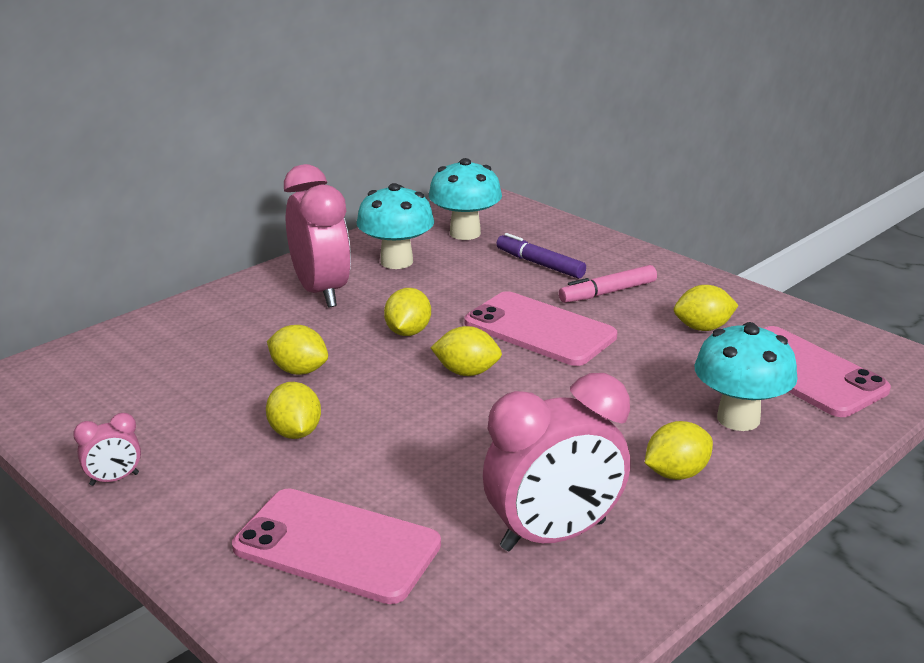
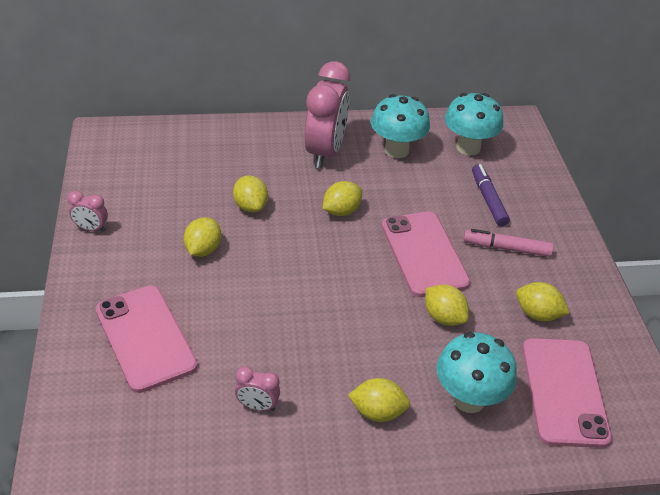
camera: 35 degrees right, 15 degrees up
yellow lemon [431,326,502,376] -> yellow lemon moved to [425,284,469,326]
pink clock [483,373,630,551] -> pink clock [235,366,280,411], size x0.44

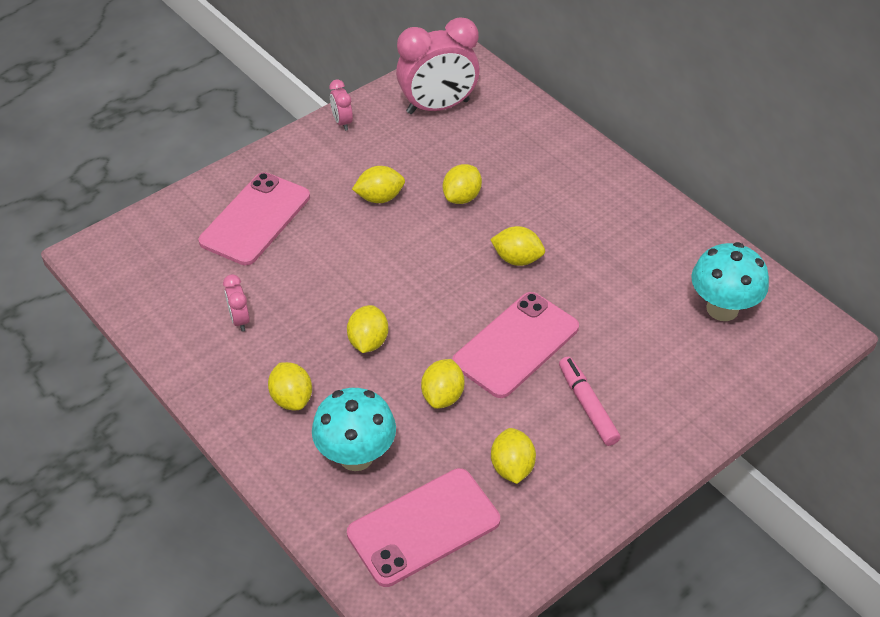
camera: 60 degrees right, 5 degrees up
pink clock [304,61,350,168] -> pink clock moved to [396,17,480,114]
turquoise mushroom [371,94,430,158] -> none
purple marker [472,164,510,226] -> none
none -> yellow lemon [347,305,388,353]

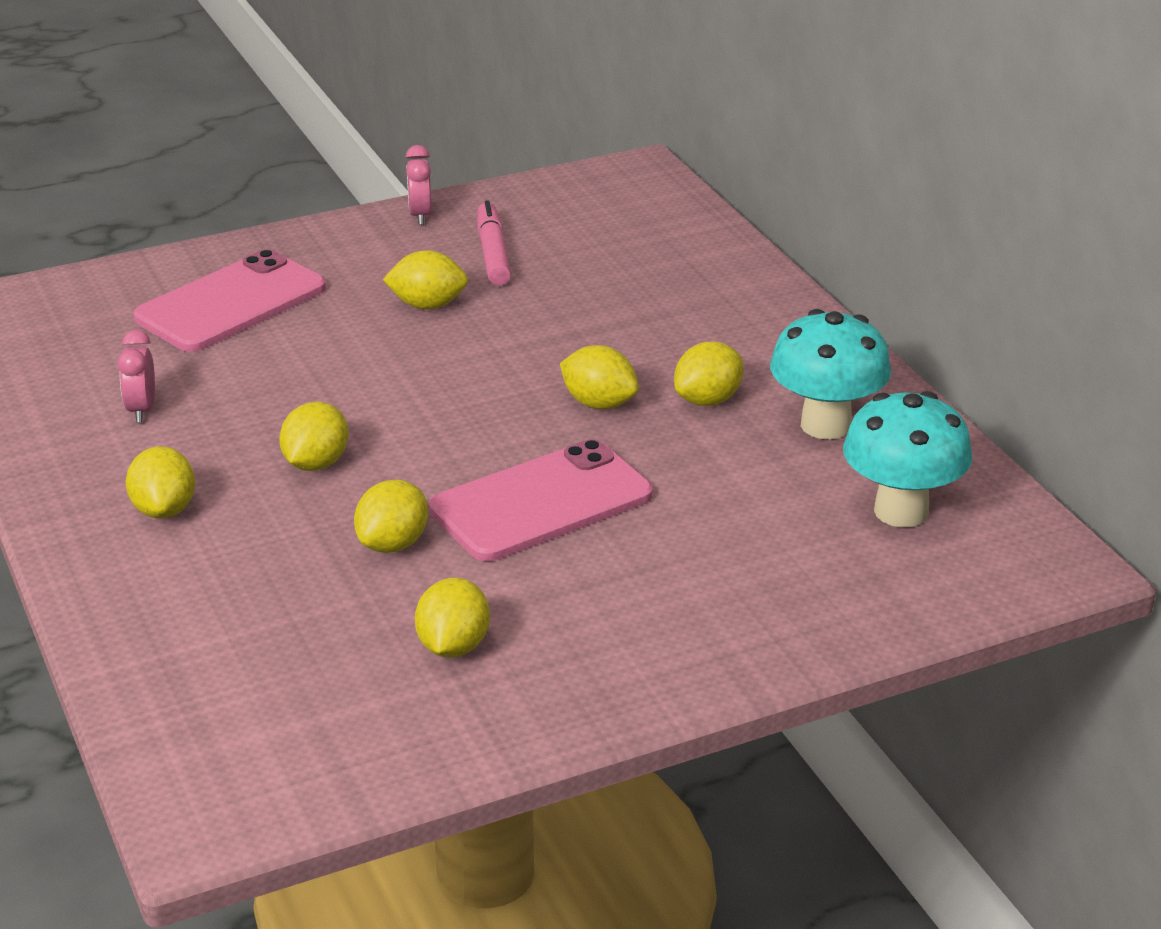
camera: 15 degrees right, 15 degrees down
turquoise mushroom [312,388,396,471] -> turquoise mushroom moved to [770,309,891,440]
pink phone [347,468,500,587] -> none
pink clock [396,17,480,114] -> none
yellow lemon [443,164,482,204] -> yellow lemon moved to [674,342,744,406]
pink marker [559,357,621,446] -> pink marker moved to [477,200,511,286]

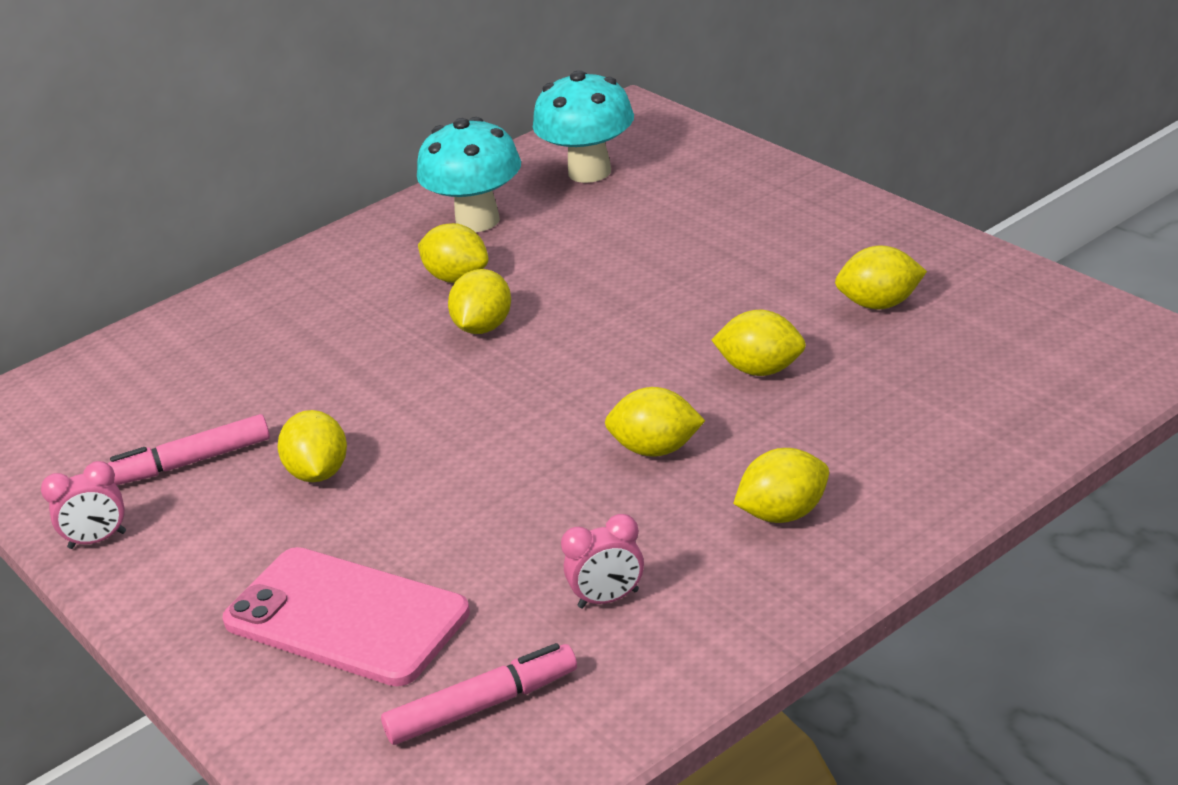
camera: 100 degrees left, 0 degrees up
pink phone [429,439,653,561] -> none
none -> pink marker [381,643,577,745]

